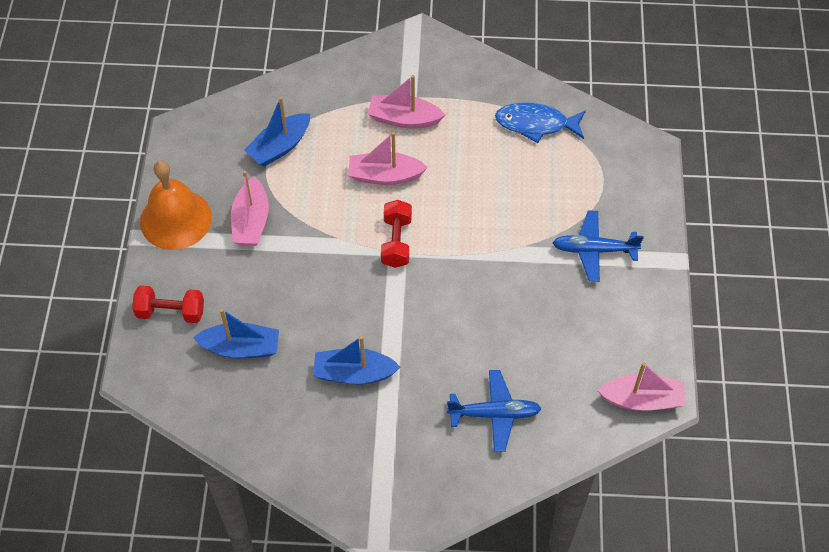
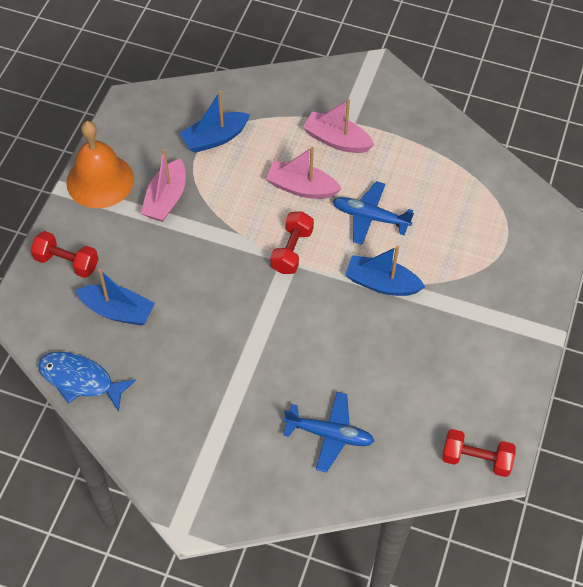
camera: 15 degrees right, 0 degrees up
blue boat [313,336,400,385] -> blue boat moved to [345,246,425,296]
blue fish [495,103,586,143] -> blue fish moved to [38,352,136,412]
blue plane [553,210,644,282] -> blue plane moved to [333,181,414,245]
pink boat [597,362,686,411] -> red dumbbell [442,429,516,477]

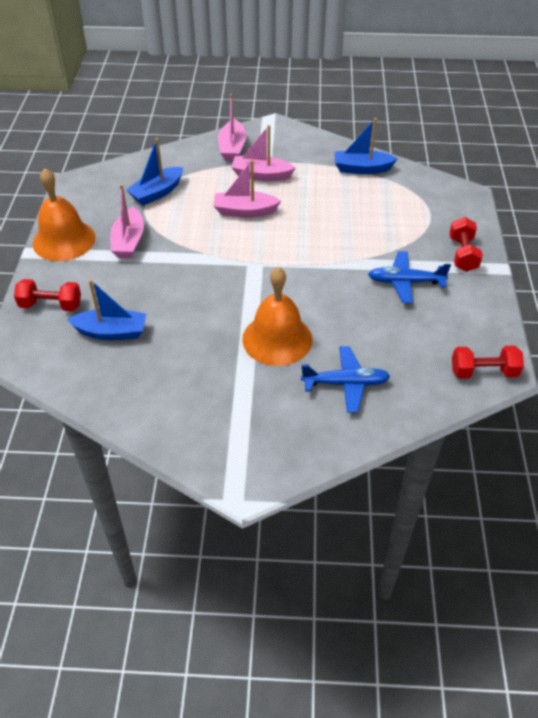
camera: 15 degrees left, 10 degrees down
blue fish [38,352,136,412] -> none
red dumbbell [270,211,314,274] -> red dumbbell moved to [449,217,483,272]
blue plane [333,181,414,245] -> blue plane moved to [368,251,451,304]
blue boat [345,246,425,296] -> blue boat moved to [334,118,398,174]
none -> pink boat [218,94,246,161]
none -> orange bell [242,267,312,366]

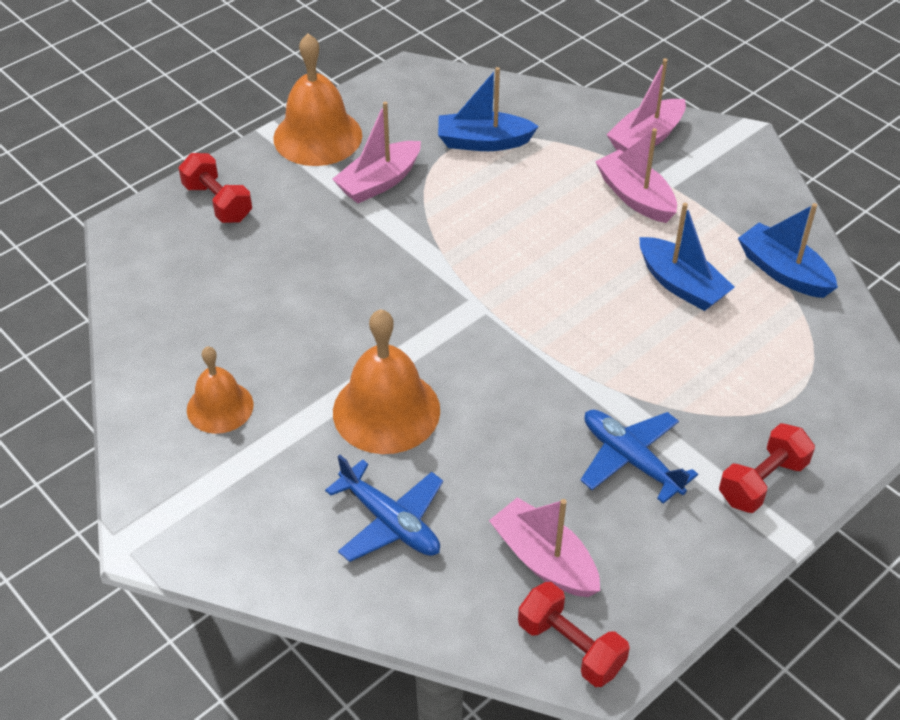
camera: 45 degrees right, 0 degrees up
blue boat [67,279,146,340] -> blue boat moved to [639,203,735,311]
pink boat [214,160,281,218] -> pink boat moved to [489,497,600,597]
none -> orange bell [187,346,254,434]

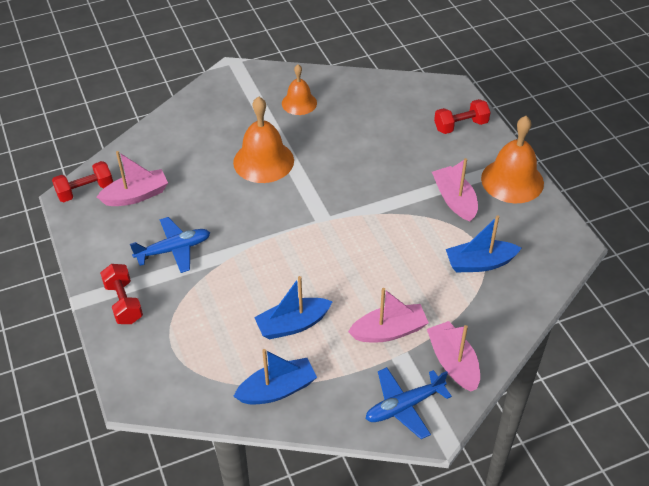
camera: 110 degrees right, 0 degrees up
blue plane [325,455,443,562] -> blue plane moved to [366,367,452,439]
blue boat [438,67,539,151] -> blue boat turned 120 degrees counterclockwise [446,215,521,273]

